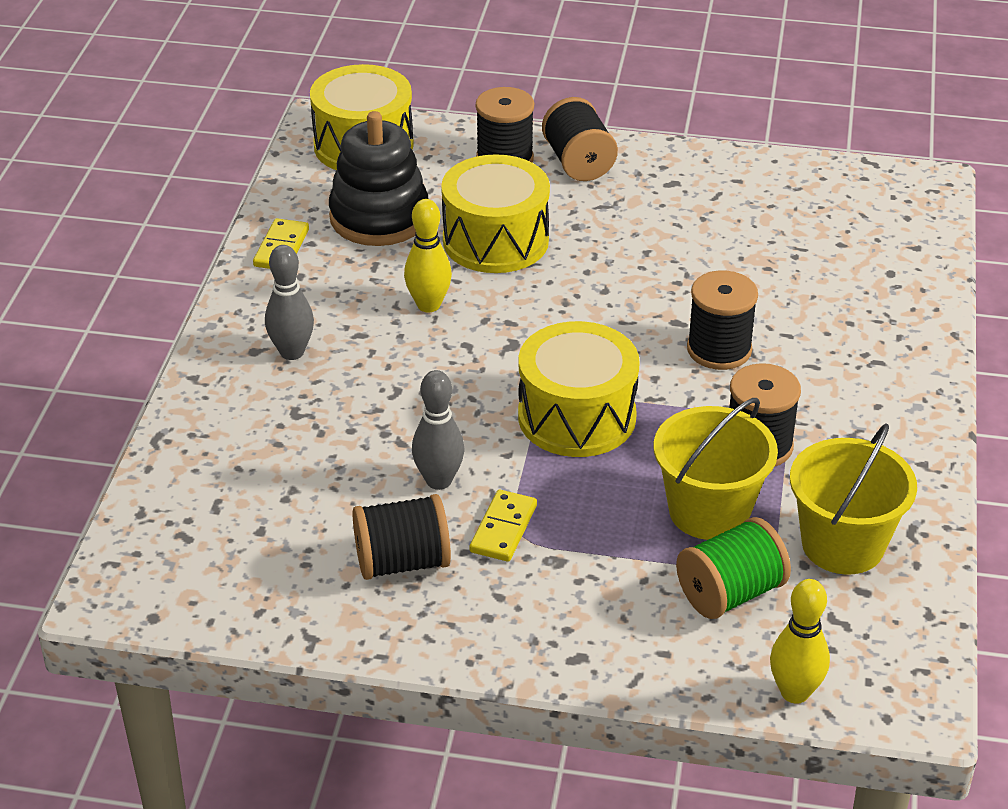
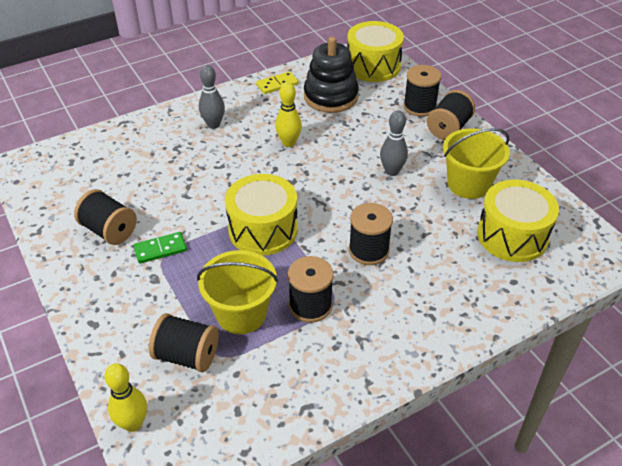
camera: 50 degrees right, 5 degrees up
grey bowling pin [412,370,465,490] -> grey bowling pin moved to [380,110,408,176]
yellow drum [441,154,550,273] -> yellow drum moved to [477,180,559,262]
yellow domino [470,490,537,562] -> green domino [134,232,187,264]
green spool [676,517,791,619] -> black spool [149,313,219,372]
yellow bucket [790,423,917,575] -> yellow bucket moved to [443,128,510,199]

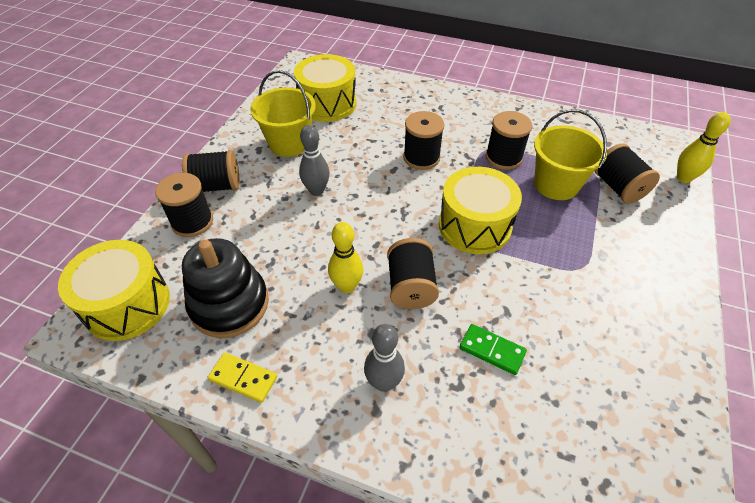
camera: 130 degrees left, 5 degrees up
black spool [74,189,137,245] -> black spool moved to [387,238,439,309]
green domino [134,232,187,264] -> green domino moved to [459,324,527,375]

